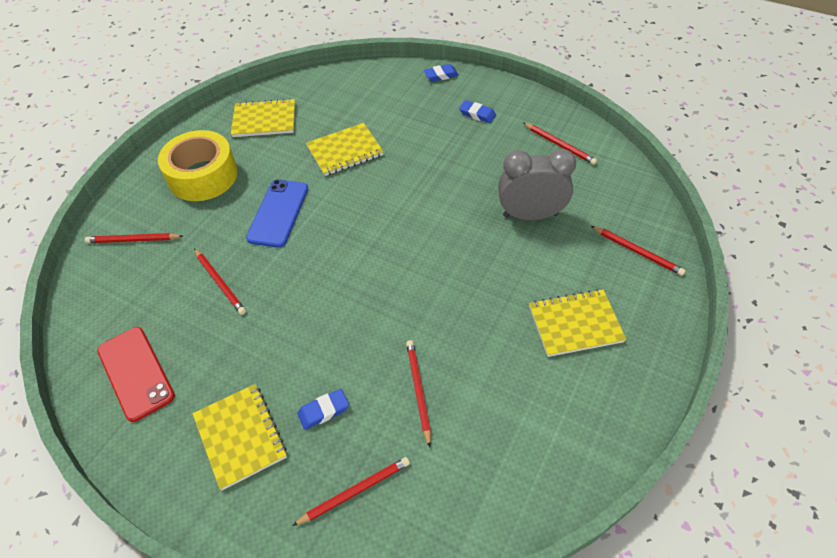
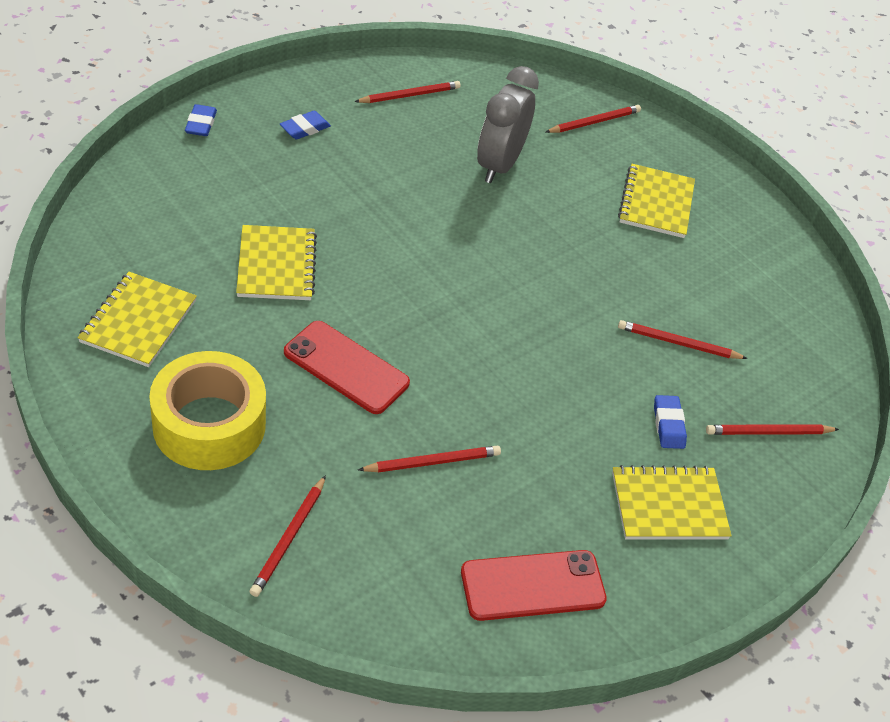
camera: 75 degrees left, 5 degrees down
blue phone [246,179,308,248] -> red phone [284,321,410,414]
red pencil [292,457,410,526] -> red pencil turned 90 degrees counterclockwise [706,424,839,435]

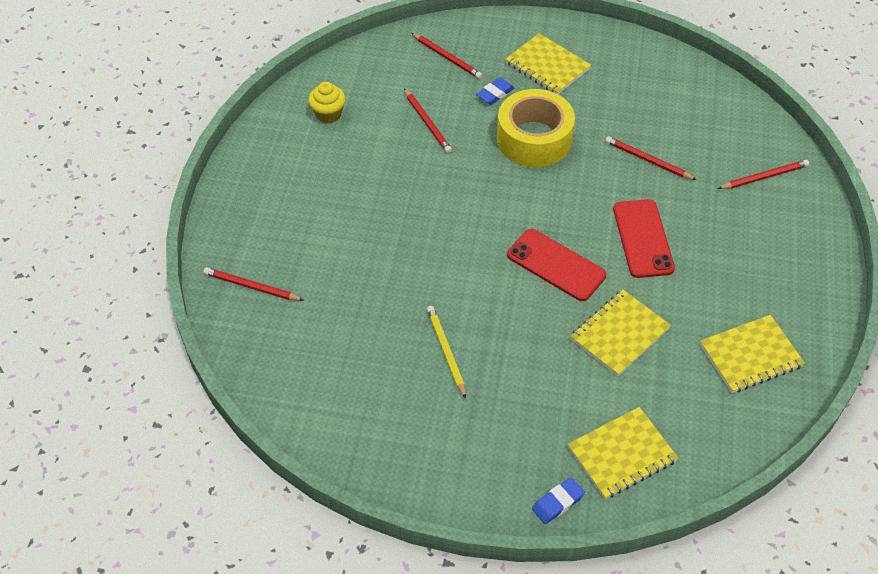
camera: 125 degrees left, 5 degrees up
yellow tape [149,351,266,470] -> yellow tape moved to [497,89,575,167]
blue eraser [280,111,331,139] -> none
red pencil [354,81,461,103] -> none
red phone [461,550,607,621] -> red phone moved to [507,229,607,301]
grey clock [477,66,539,183] -> none
yellow notebook [618,164,695,238] -> yellow notebook moved to [568,407,678,499]
none -> yellow cupcake [308,82,346,123]
none -> yellow pencil [427,306,466,399]

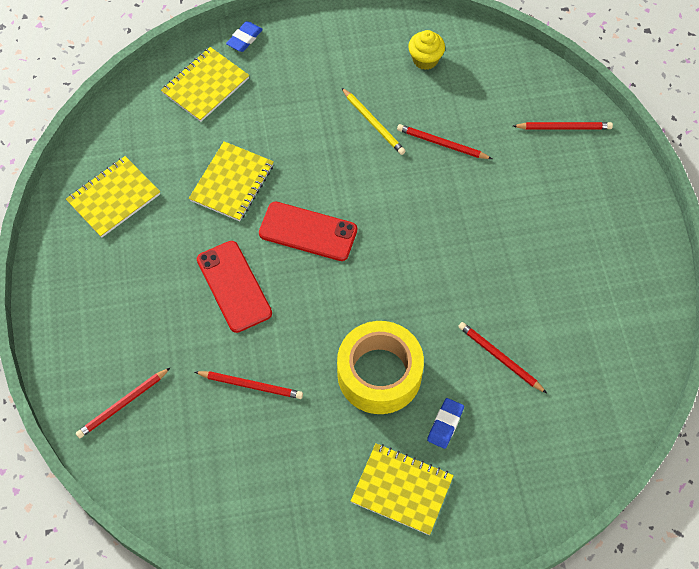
camera: 160 degrees right, 10 degrees up
yellow cupcake [308,82,346,123] -> yellow cupcake moved to [408,30,445,70]
red pencil [411,33,482,79] -> red pencil moved to [397,124,492,159]

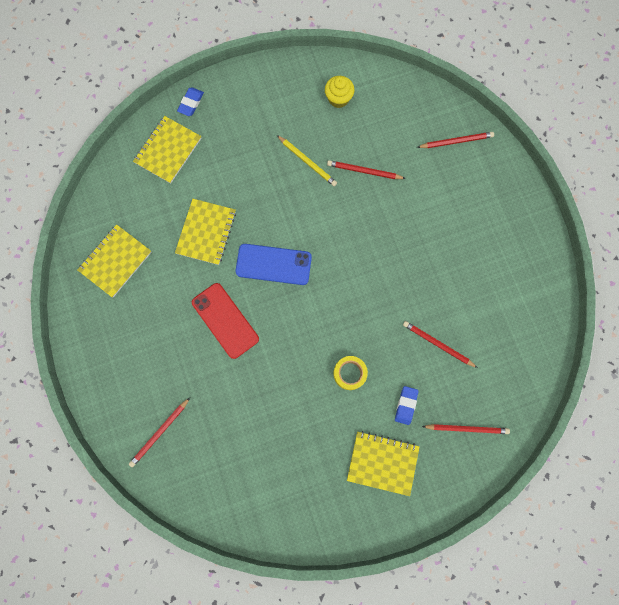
camera: 10 degrees left, 15 degrees up
red pencil [195,371,303,399] -> red pencil moved to [422,424,510,434]
red phone [259,202,357,261] -> blue phone [235,244,312,285]
yellow tape [337,321,424,414] -> yellow tape [334,356,368,390], size x0.51

